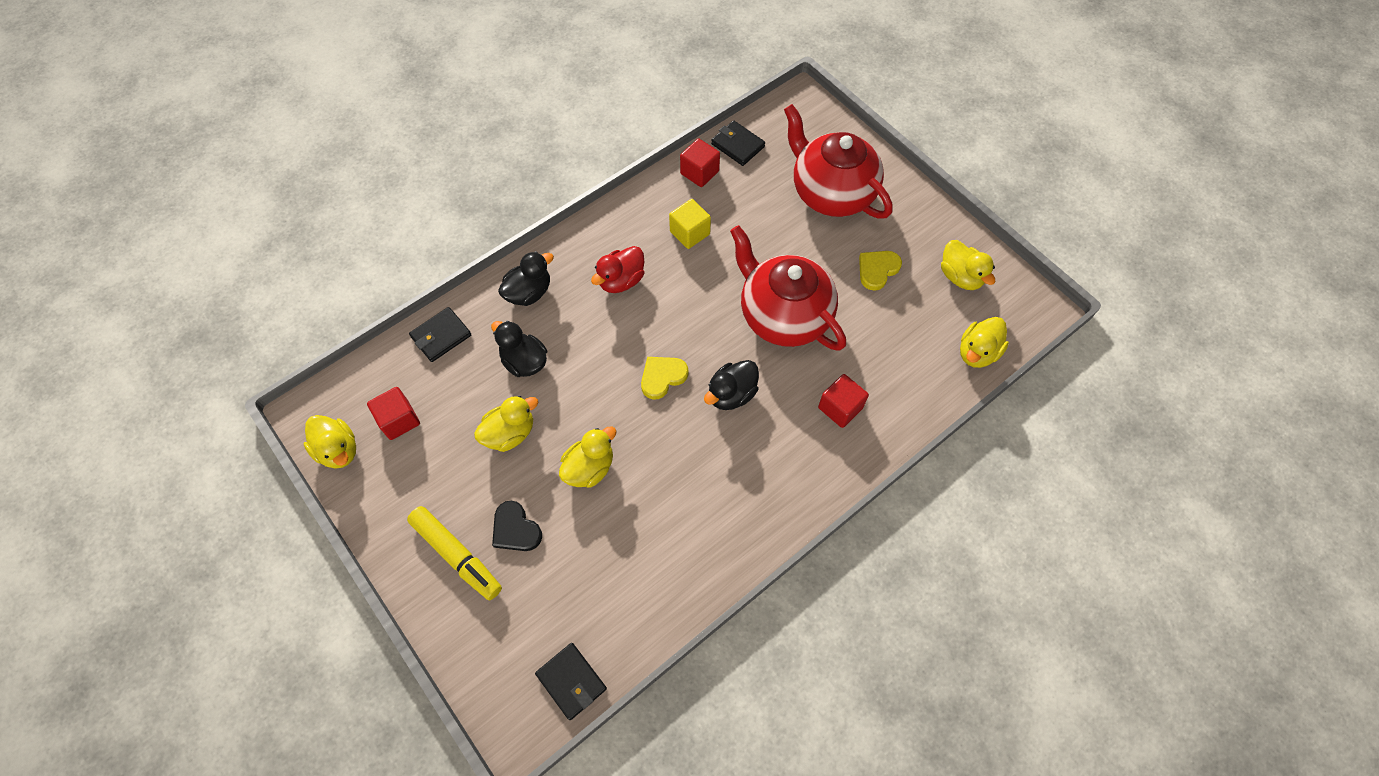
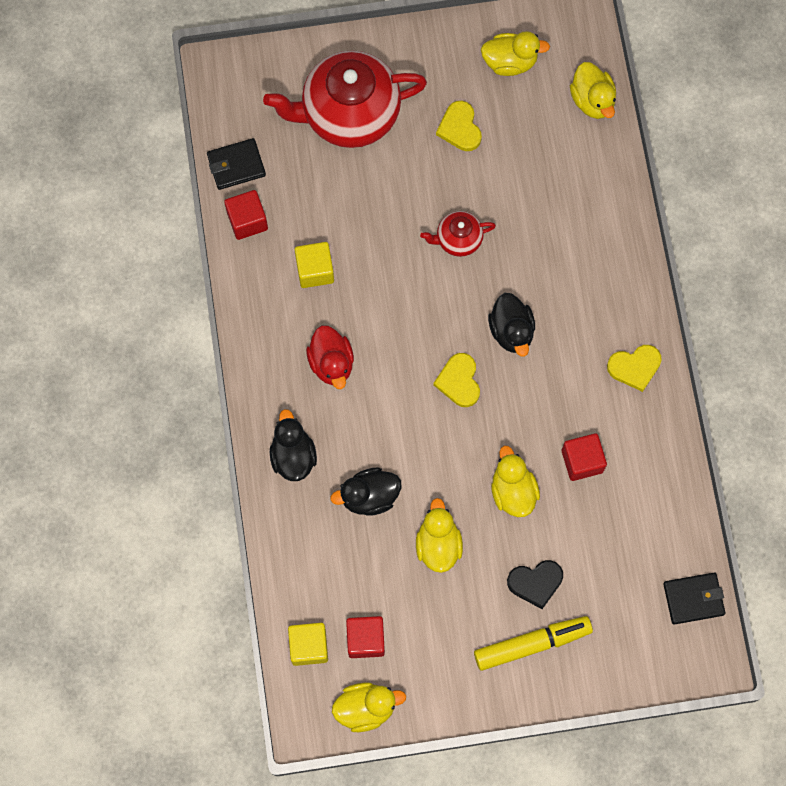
camera: 60 degrees left, 10 degrees up
black wallet [409,307,471,362] -> none
red teapot [730,225,846,351] -> red teapot [420,211,496,257], size x0.47
red cube [818,374,869,428] -> red cube moved to [562,433,607,481]
none -> yellow cube [288,623,328,666]
none -> yellow heart [607,345,662,392]

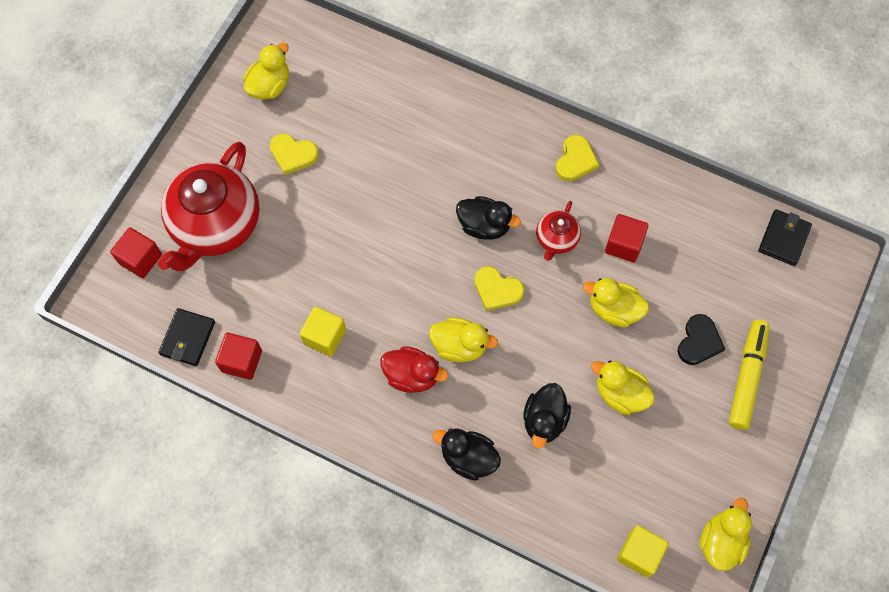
camera: 55 degrees left, 5 degrees down
red cube [346,616,385,658] -> red cube moved to [110,227,162,278]
red teapot [420,211,496,257] -> red teapot moved to [536,201,581,261]
yellow duck [570,62,616,119] -> yellow duck moved to [429,317,498,362]

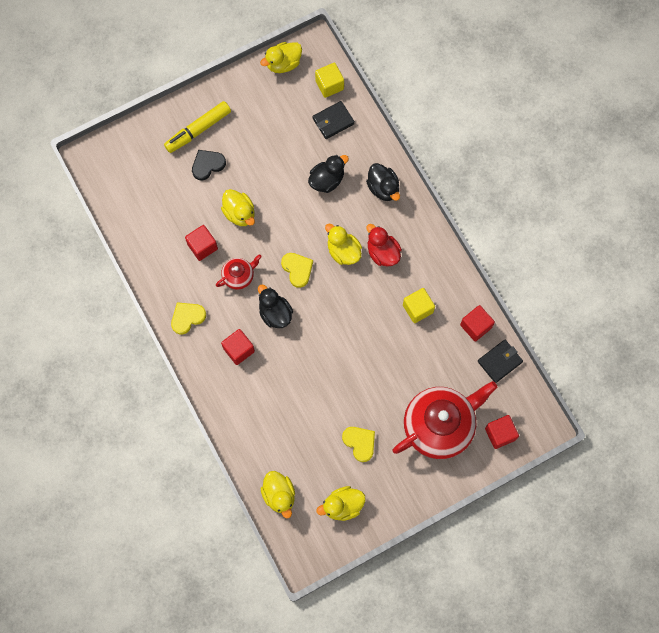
camera: 145 degrees left, 5 degrees up
yellow duck [591,360,655,415] -> yellow duck moved to [260,471,295,518]
black wallet [758,209,812,266] -> black wallet moved to [312,101,355,139]
none -> red cube [221,329,255,365]

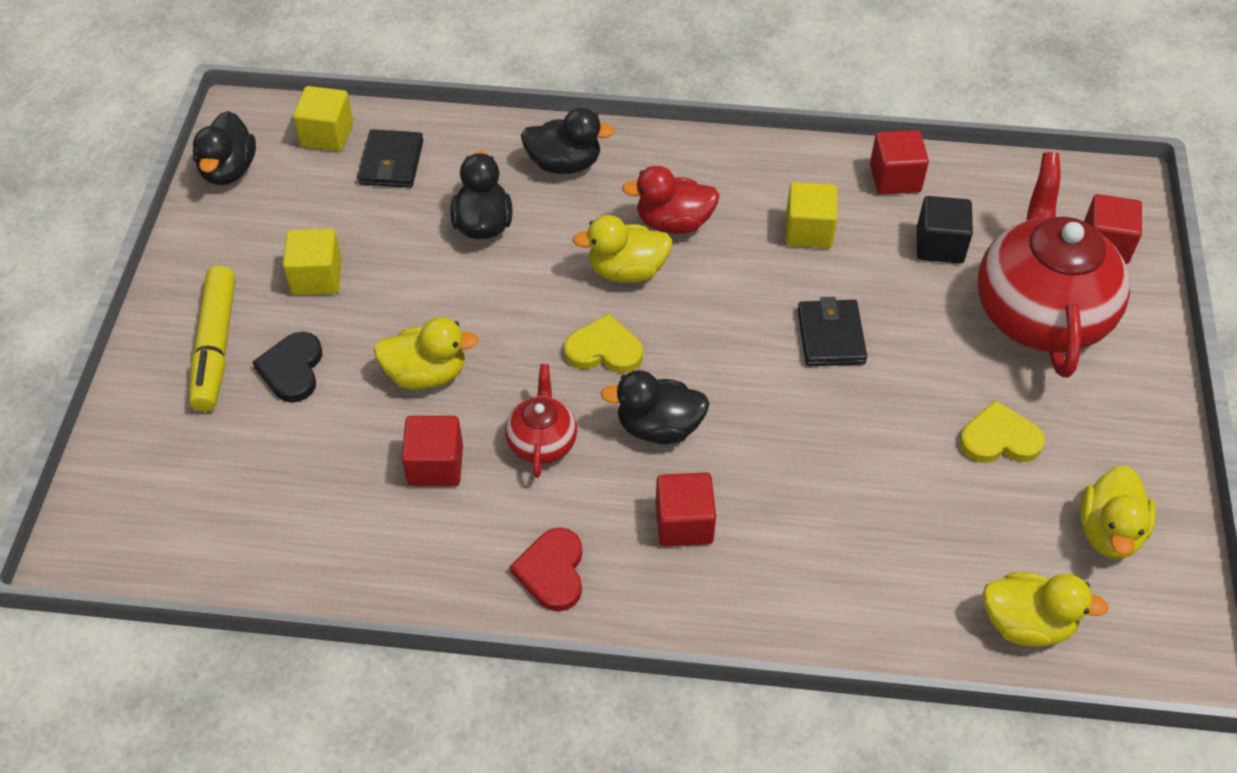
camera: 55 degrees left, 20 degrees down
yellow heart [171,302,206,335] -> red heart [510,527,582,612]
yellow duck [260,42,302,73] -> black duck [193,111,256,185]
black wallet [478,340,523,383] -> black wallet moved to [797,297,867,366]
none -> yellow cube [283,228,342,295]
none -> black cube [917,196,973,264]

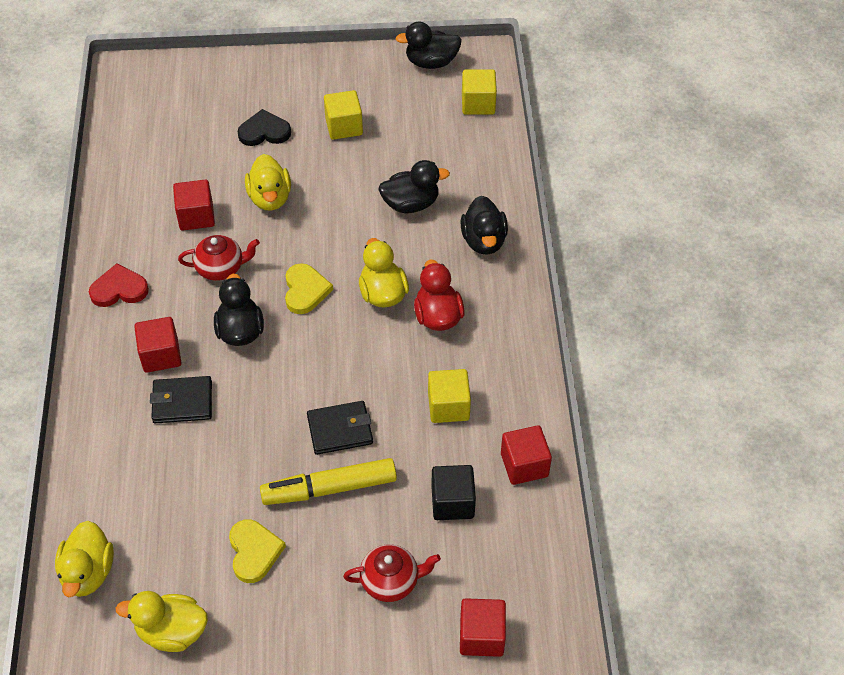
camera: 80 degrees right, 0 degrees up
yellow marker [189,266,236,412] -> yellow marker moved to [260,458,397,505]
black wallet [357,129,423,188] -> black wallet moved to [150,376,212,423]
red teapot [978,152,1130,378] -> red teapot [343,544,441,602], size x0.47

